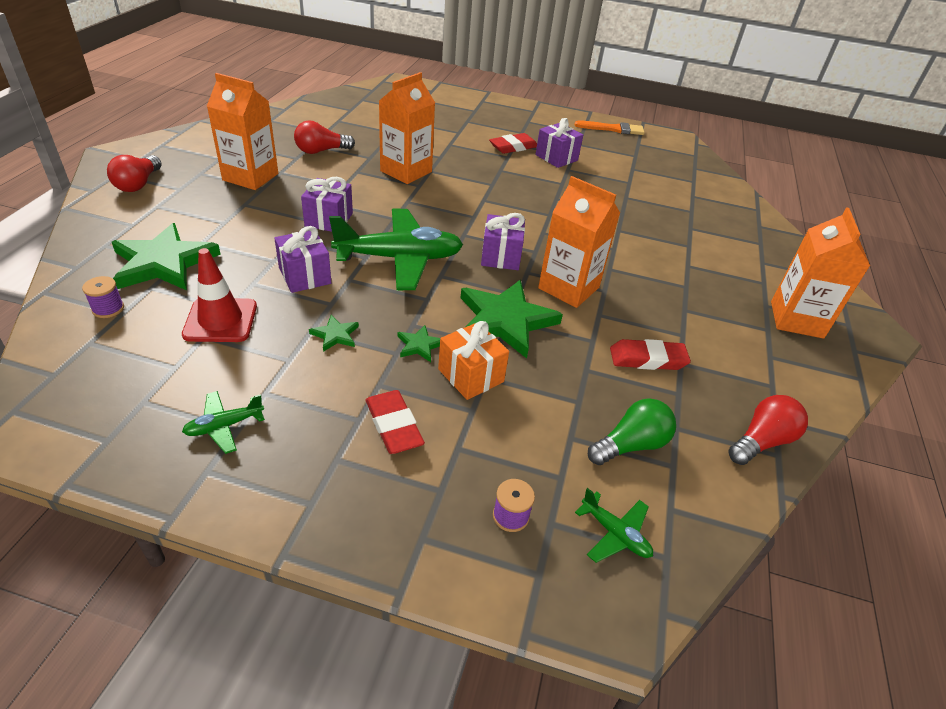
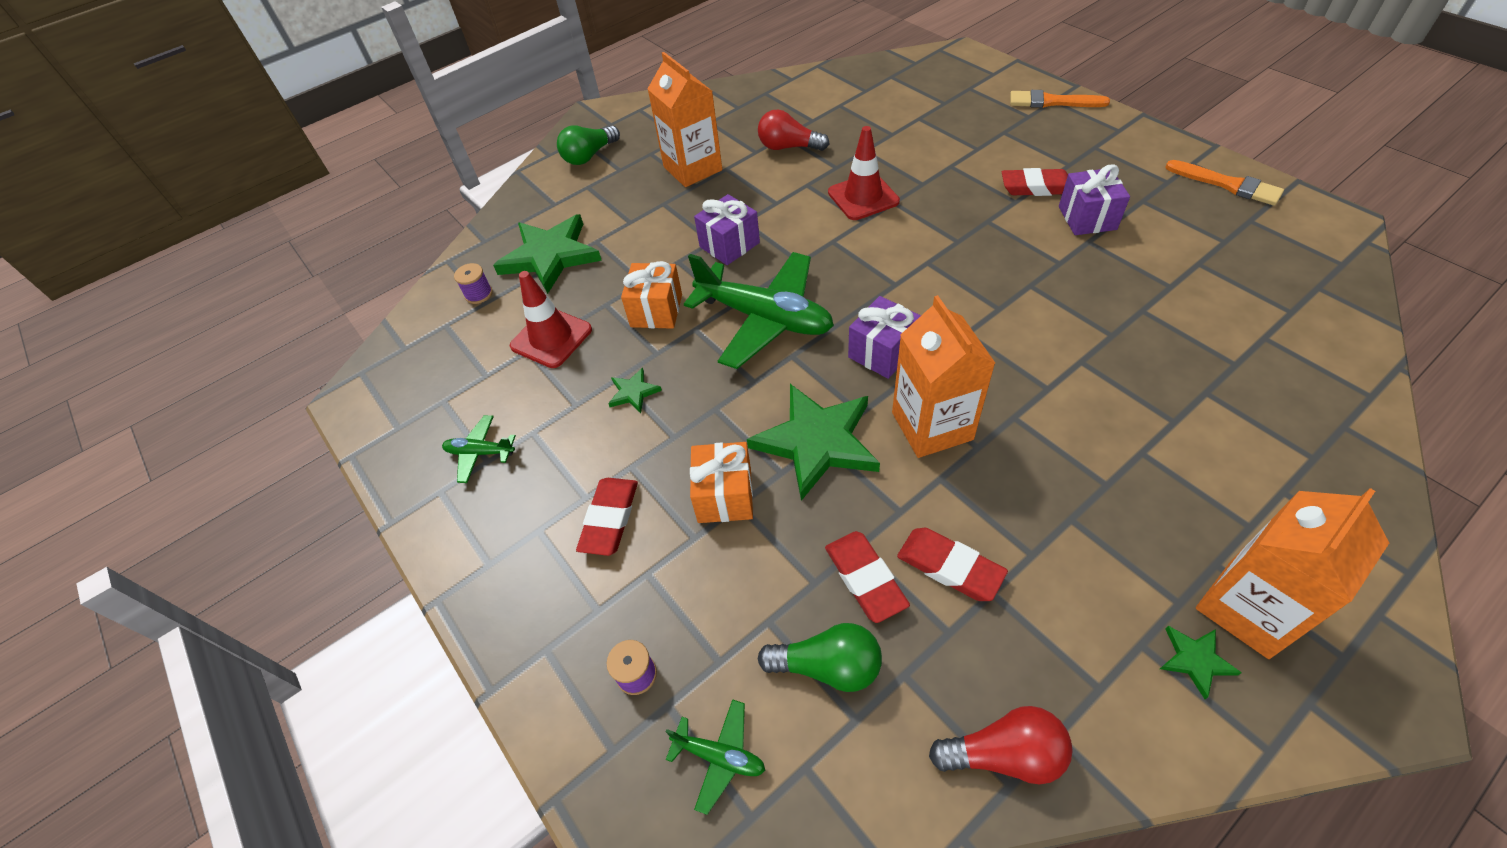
camera: 45 degrees right, 10 degrees up
red light bulb [107,155,162,192] -> green light bulb [557,125,620,165]
purple gift [274,226,331,293] -> orange gift [621,261,682,329]
orange carton [379,72,435,184] -> red traffic cone [828,126,900,220]
green star [397,325,440,362] -> green star moved to [1160,626,1242,699]
green plane [575,488,653,563] -> green plane turned 60 degrees counterclockwise [666,699,765,815]
none -> red eraser [825,531,910,623]
none -> orange brush [1010,90,1110,108]

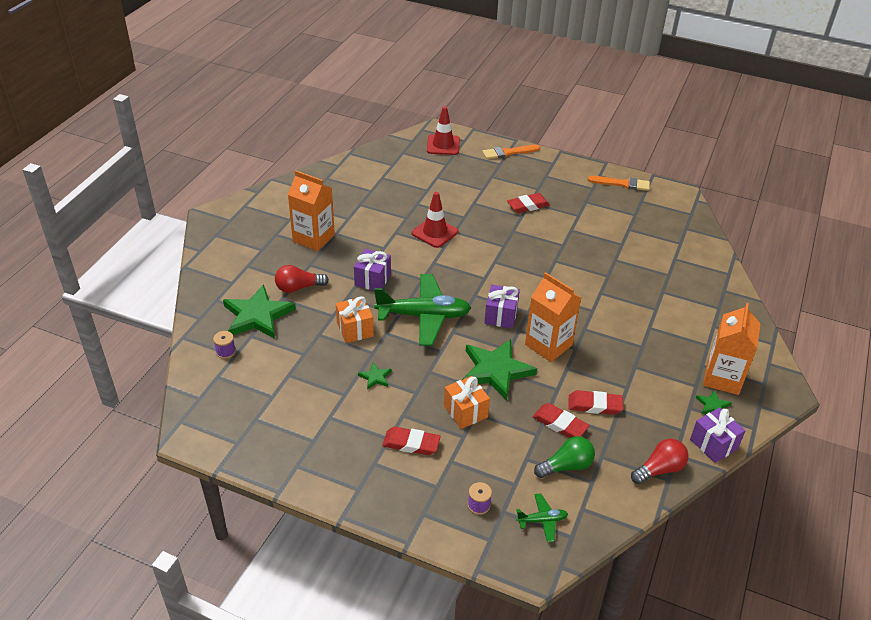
camera: 35 degrees left, 10 degrees down
green plane [442,415,516,483] -> none
red traffic cone [510,271,592,368] -> red traffic cone moved to [427,106,460,155]
green light bulb [557,125,620,165] -> none
red eraser [576,478,638,556] -> red eraser turned 60 degrees counterclockwise [382,427,441,455]
red light bulb [758,110,829,151] -> red light bulb moved to [275,265,329,293]
purple gift [1059,164,1130,235] -> purple gift moved to [690,407,746,463]

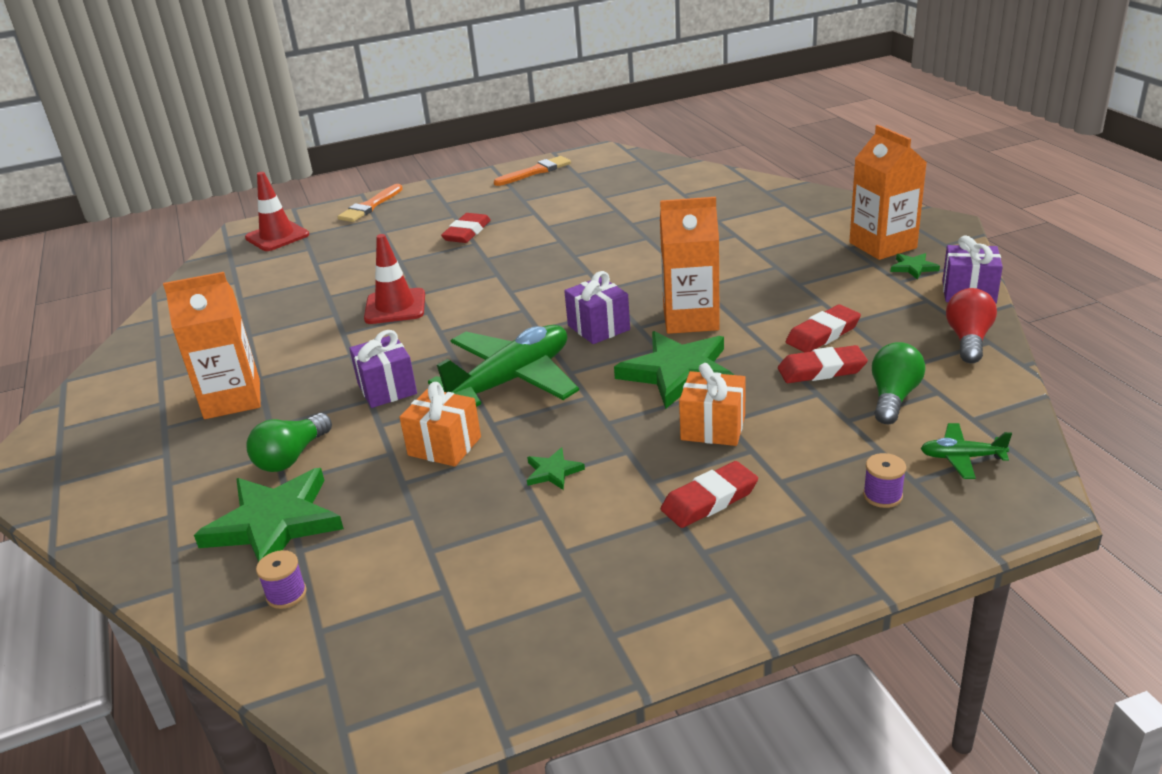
camera: 40 degrees left, 10 degrees down
red light bulb [275,265,329,293] -> green light bulb [246,413,332,472]
green plane [516,493,568,542] -> green plane turned 120 degrees counterclockwise [920,423,1012,479]

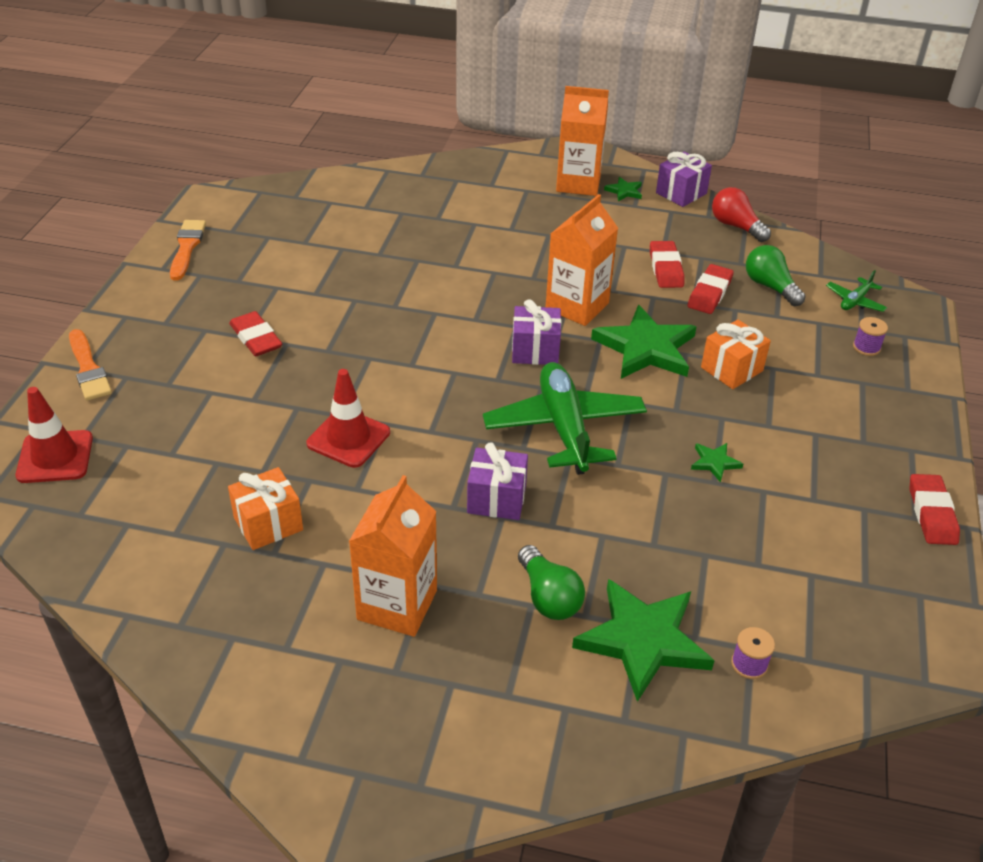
camera: 60 degrees left, 10 degrees up
orange gift [400,382,481,467] -> orange gift moved to [228,467,303,550]
red eraser [661,461,758,528] -> red eraser moved to [909,474,960,545]

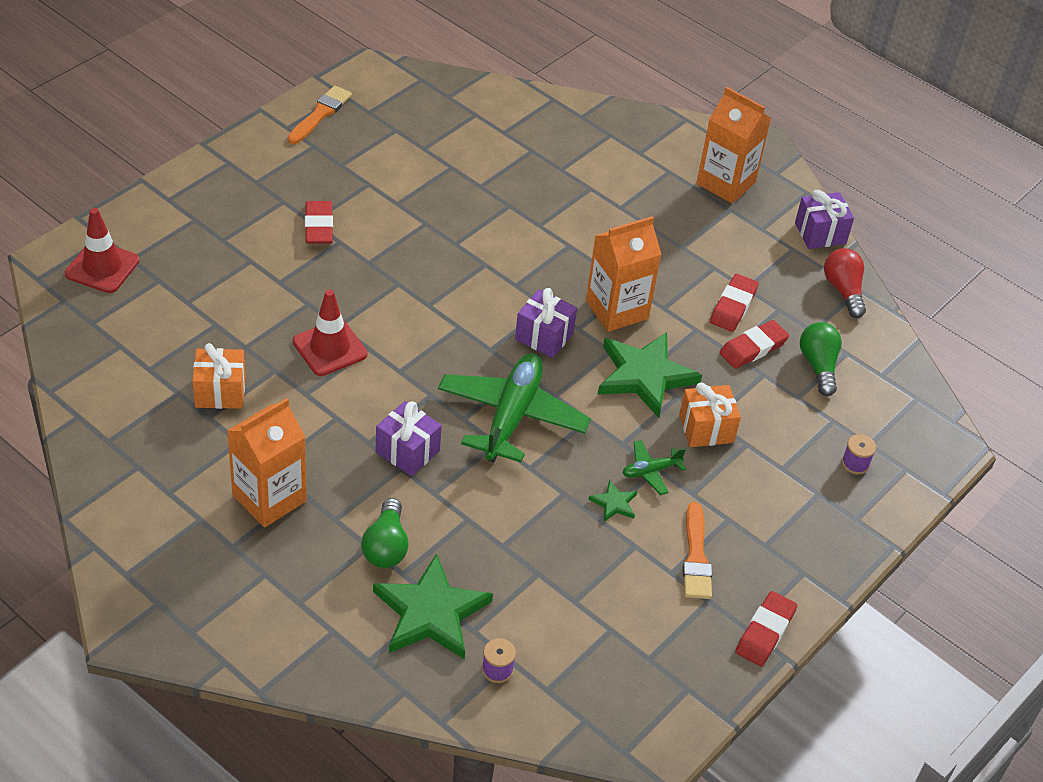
camera: 25 degrees right, 5 degrees up
orange brush [69,329,112,401] -> orange brush moved to [683,502,712,599]
green star [604,177,642,201] -> none
green plane [826,270,887,312] -> green plane moved to [623,440,686,495]

